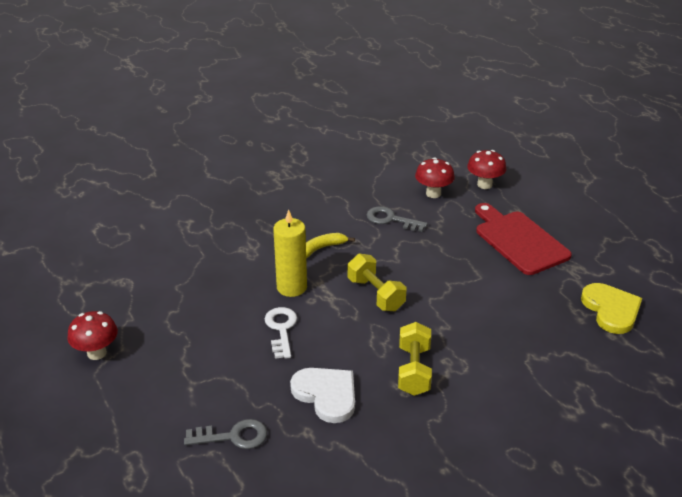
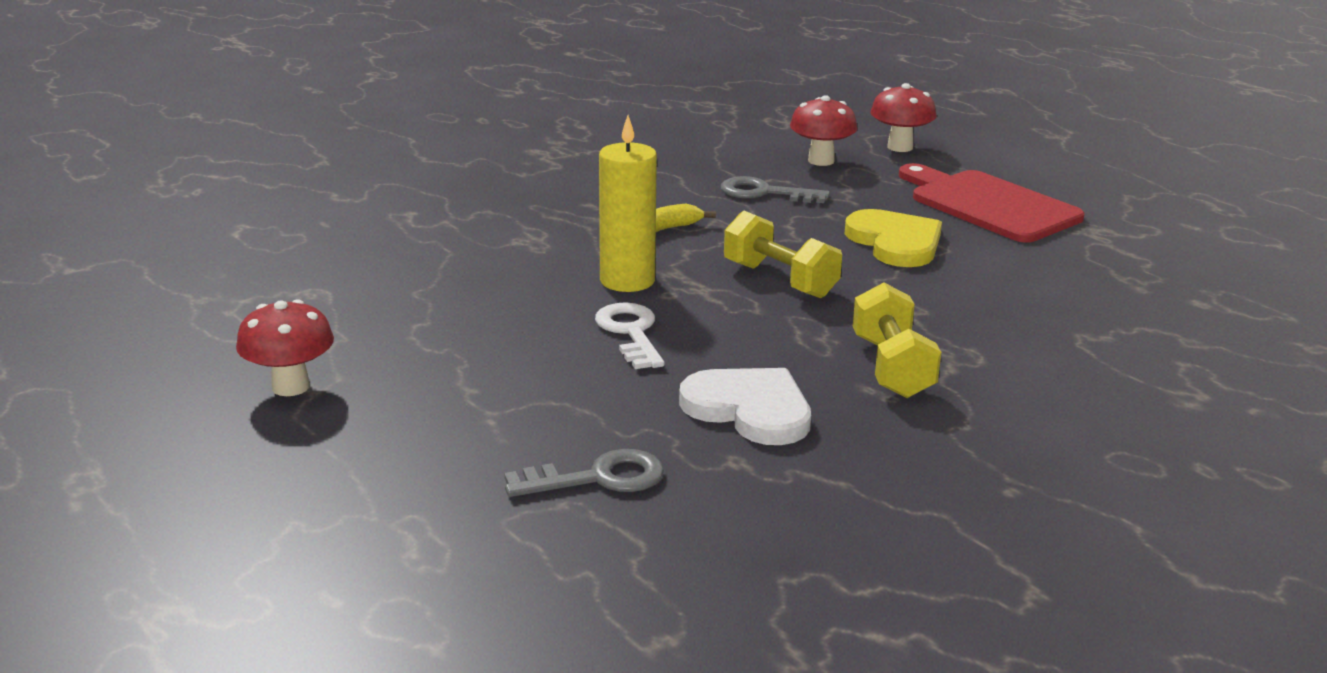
camera: 10 degrees left, 10 degrees down
yellow heart [581,283,642,334] -> yellow heart moved to [845,209,942,267]

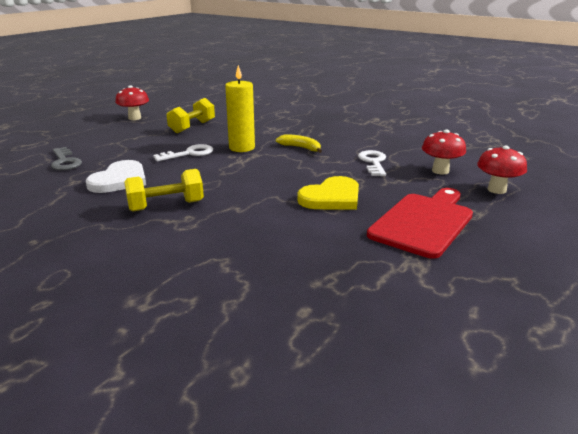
camera: 75 degrees right, 0 degrees up
grey key [721,176,830,203] -> white key [358,150,386,176]
yellow dumbbell [724,211,842,298] -> yellow dumbbell moved to [167,98,215,133]

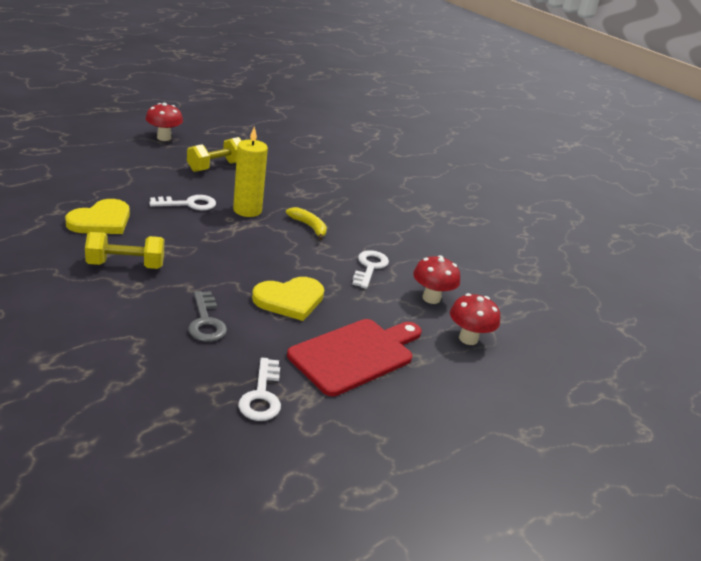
camera: 10 degrees right, 5 degrees up
grey key [51,147,82,170] -> grey key moved to [188,291,227,342]
white heart [86,160,146,193] -> yellow heart [65,199,130,234]
none -> white key [238,358,281,421]

